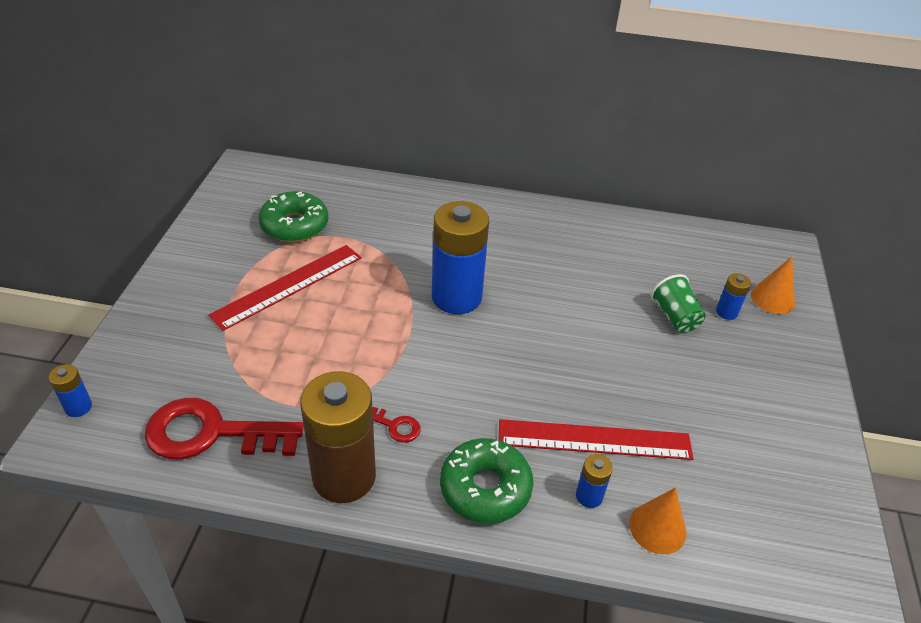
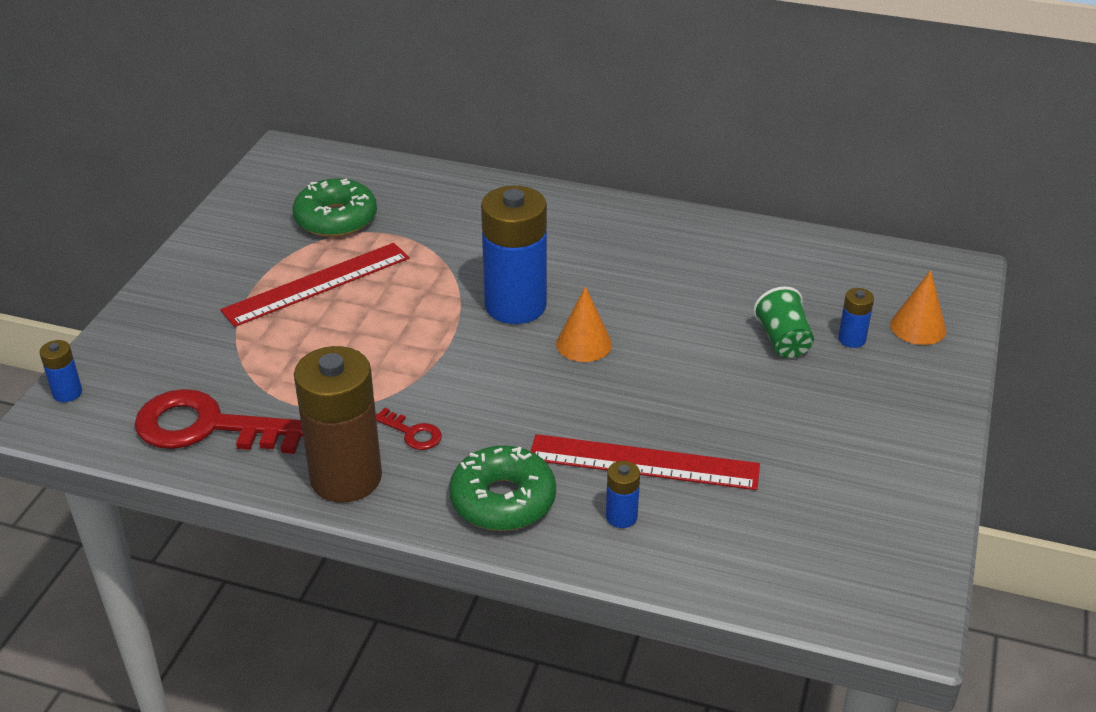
camera: 10 degrees right, 5 degrees down
orange cone [629,487,687,554] -> orange cone moved to [556,286,612,362]

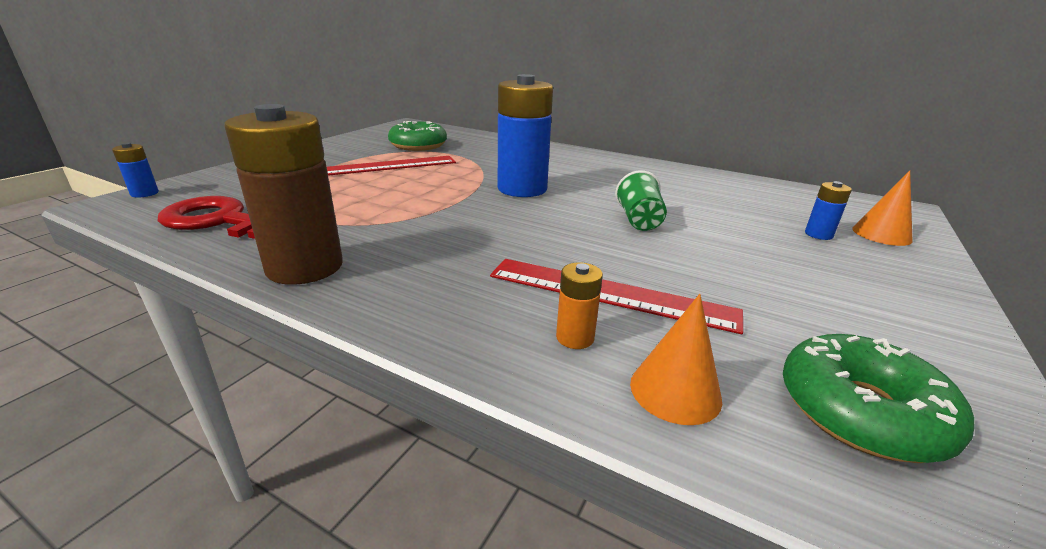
camera: 10 degrees right, 10 degrees down
red key [376,408,442,450] -> none
green donut [449,445,556,531] -> green donut moved to [783,334,974,463]
orange cone [556,286,612,362] -> orange cone moved to [630,294,722,425]
blue battery [606,461,640,528] -> orange battery [556,262,603,349]
green cup [753,286,814,358] -> green cup moved to [615,170,667,231]

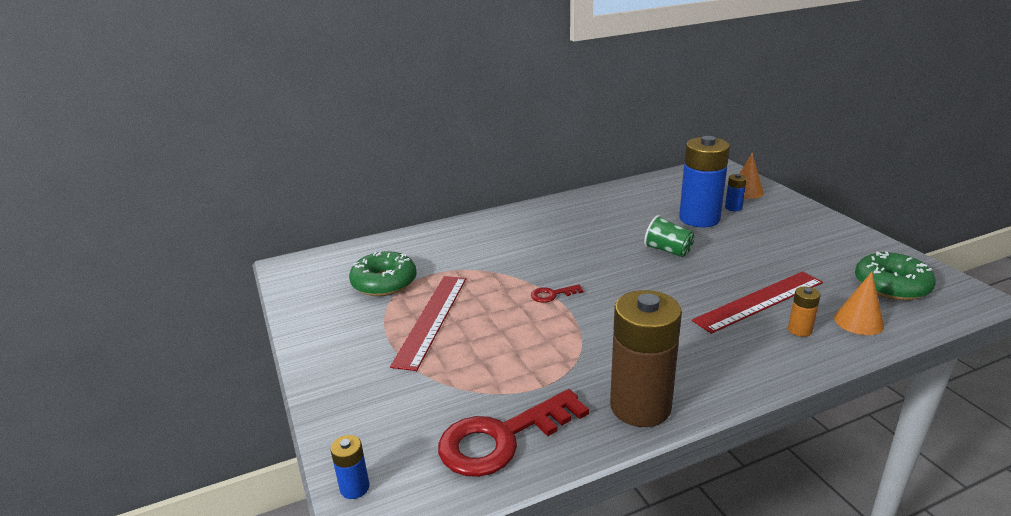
camera: 50 degrees left, 0 degrees up
blue battery [498,74,553,197] -> blue battery moved to [679,136,730,227]
none -> red key [531,284,583,303]

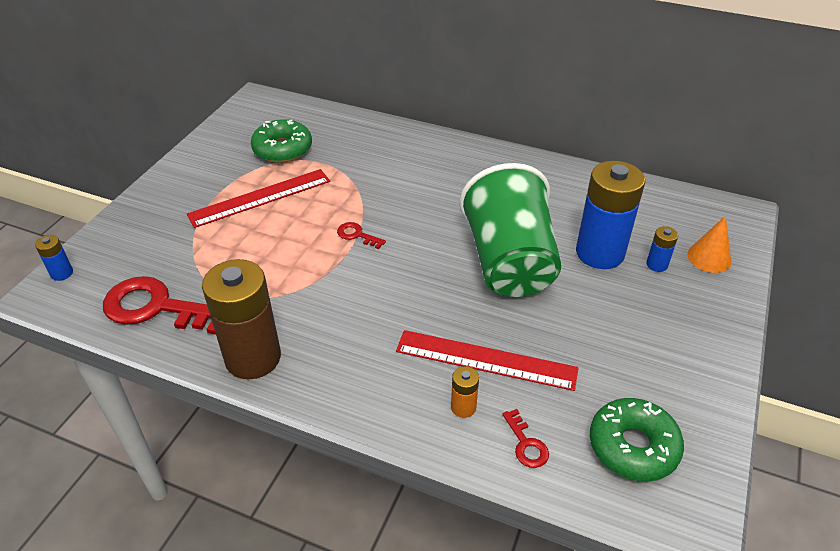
camera: 45 degrees right, 15 degrees up
green cup [644,215,694,257] -> green cup [459,163,561,297], size x2.33
orange cone [834,272,884,335] -> red key [502,409,549,468]

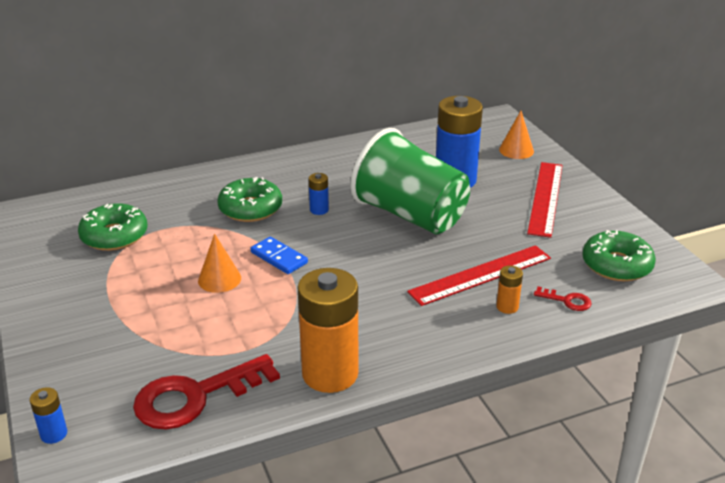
camera: 45 degrees left, 10 degrees down
red ruler [187,169,330,228] -> red ruler moved to [527,162,563,238]
brown battery [202,259,281,379] -> orange battery [298,268,358,393]
red key [337,222,386,249] -> blue domino [250,237,308,274]
blue battery [646,226,678,272] -> blue battery moved to [309,173,329,215]
none -> orange cone [198,233,241,293]
none -> green donut [217,177,282,222]

